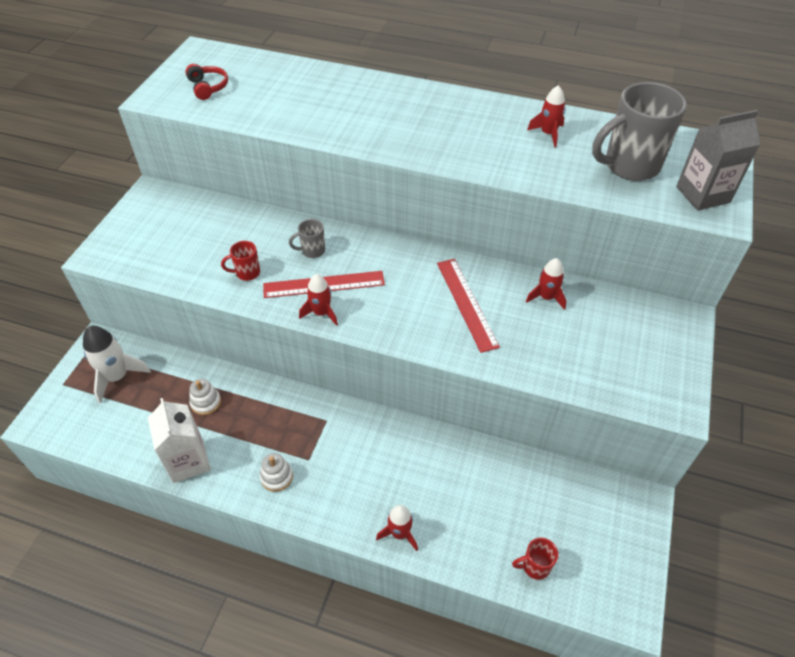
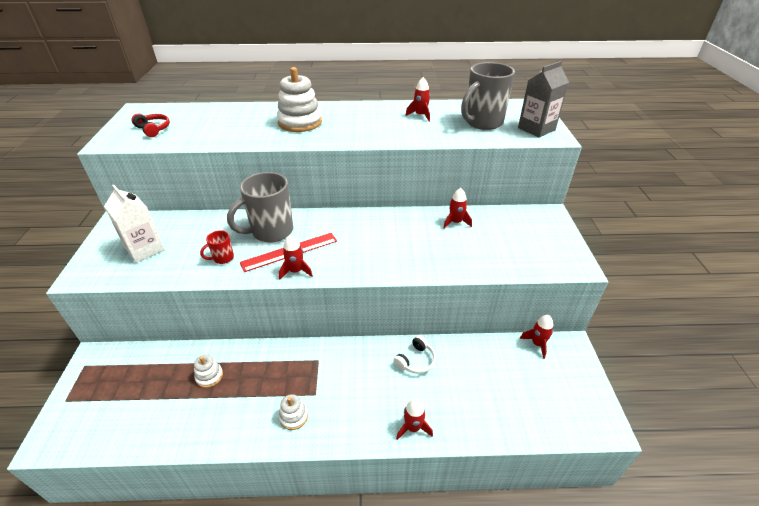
camera: 20 degrees left, 10 degrees down
white rocket [83,326,151,404] -> none
white carton [148,398,211,483] -> white carton moved to [104,185,165,263]
grey mug [289,219,325,258] -> grey mug [227,172,293,243], size x2.19
red ruler [437,259,500,353] -> none
red mug [512,537,558,580] -> none
none -> white stacking toy [277,67,322,132]
none -> white headphones [393,335,436,374]
none -> red rocket [520,315,553,359]

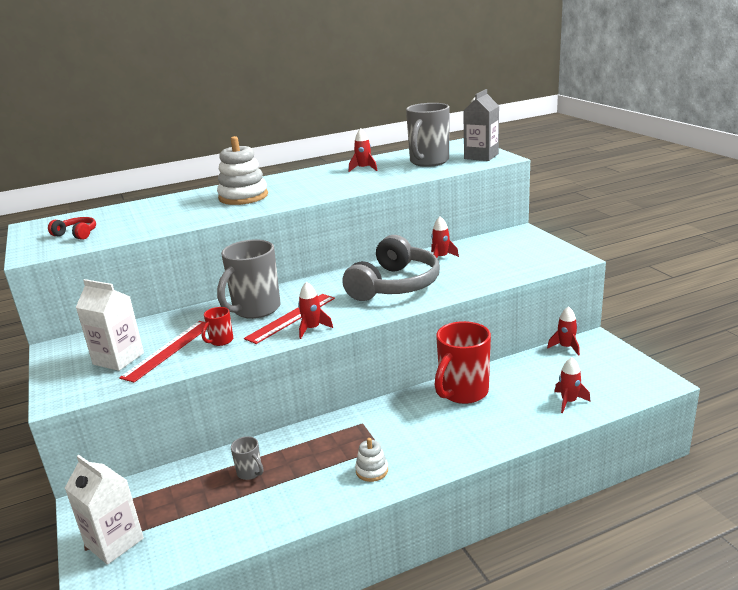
camera: 20 degrees left, 15 degrees down
white stacking toy [194,355,223,388] -> grey mug [231,436,263,480]
white headphones [393,335,436,374] -> red mug [435,321,491,404]
red rocket [396,399,433,440] -> red rocket moved to [554,357,590,413]
none -> white carton [65,455,144,565]
none -> red ruler [119,321,207,382]
none -> grey headphones [342,235,440,301]

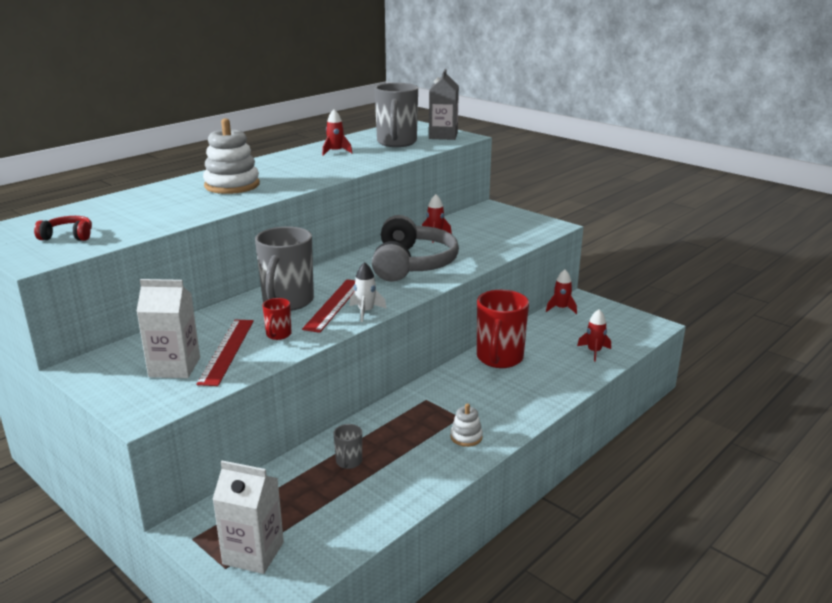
camera: 25 degrees left, 0 degrees up
grey mug [231,436,263,480] -> grey mug turned 75 degrees clockwise [333,424,362,469]
red rocket [298,282,333,339] -> white rocket [350,262,387,322]

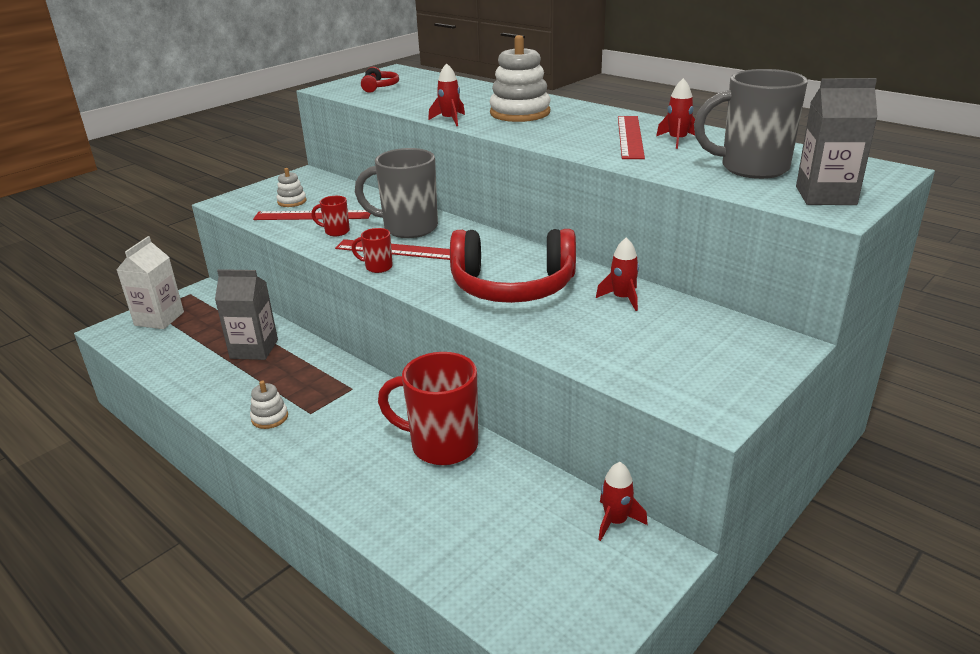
camera: 90 degrees right, 5 degrees up
white carton [136,279,200,378] -> white stacking toy [277,168,306,207]
grey mug [333,424,362,469] -> grey carton [215,269,278,360]
white rocket [350,262,387,322] -> red mug [351,228,393,273]
grey headphones [372,215,459,282] -> red headphones [450,229,576,303]
red rocket [577,309,611,362] -> red rocket moved to [428,63,465,126]
none -> red ruler [618,116,645,159]

